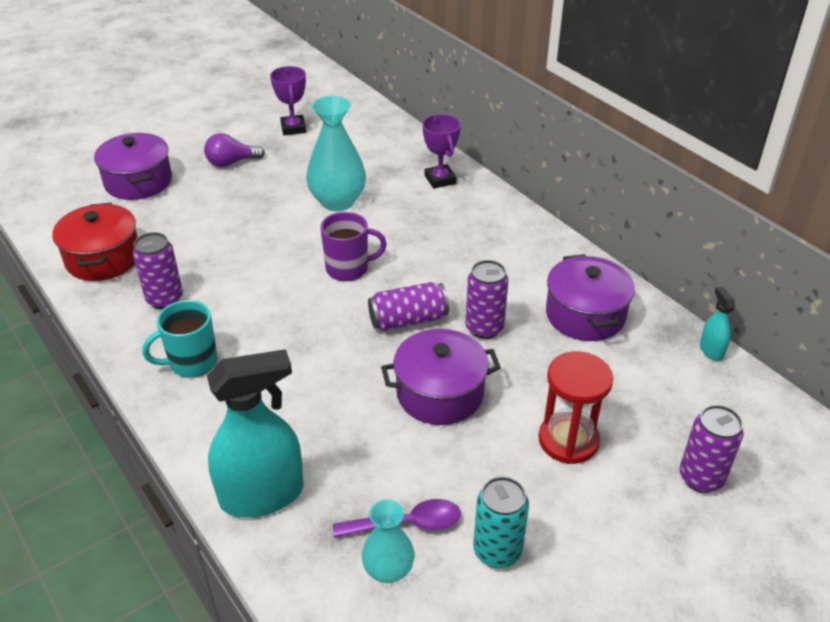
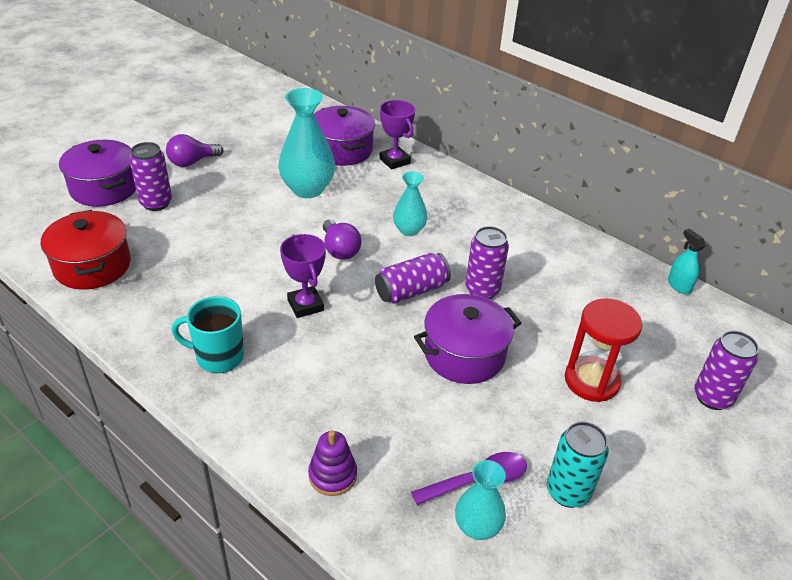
camera: 15 degrees left, 0 degrees up
purple can [133,232,183,309] -> purple can moved to [129,142,172,211]
turquoise mug [142,300,218,378] -> turquoise mug turned 45 degrees clockwise [172,296,244,373]
turquoise spray bottle [207,349,304,517] -> purple stacking toy [308,430,357,496]
purple trophy [270,66,306,135] -> purple trophy moved to [280,234,326,318]
purple mug [320,212,387,281] -> purple light bulb [323,220,361,260]
purple pot [546,254,635,341] -> purple pot moved to [314,106,375,166]
none -> turquoise vase [393,171,428,236]

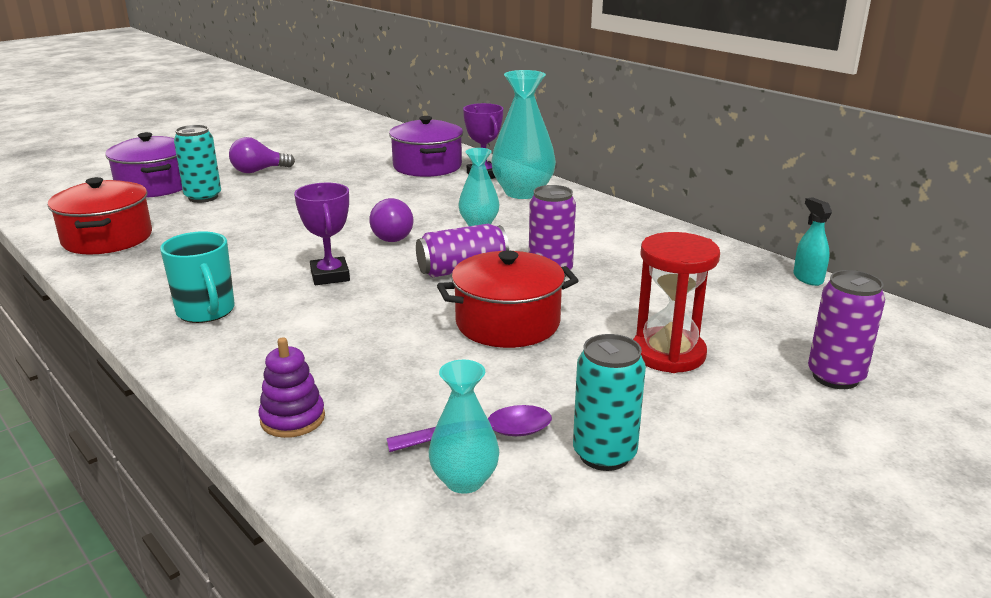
camera: 10 degrees right, 15 degrees down
purple can [129,142,172,211] -> turquoise can [174,125,221,203]
turquoise mug [172,296,244,373] -> turquoise mug turned 135 degrees counterclockwise [160,231,235,323]
turquoise vase [278,88,335,198] -> turquoise vase moved to [491,70,556,199]
purple pot [414,294,521,384] -> red pot [437,250,579,348]

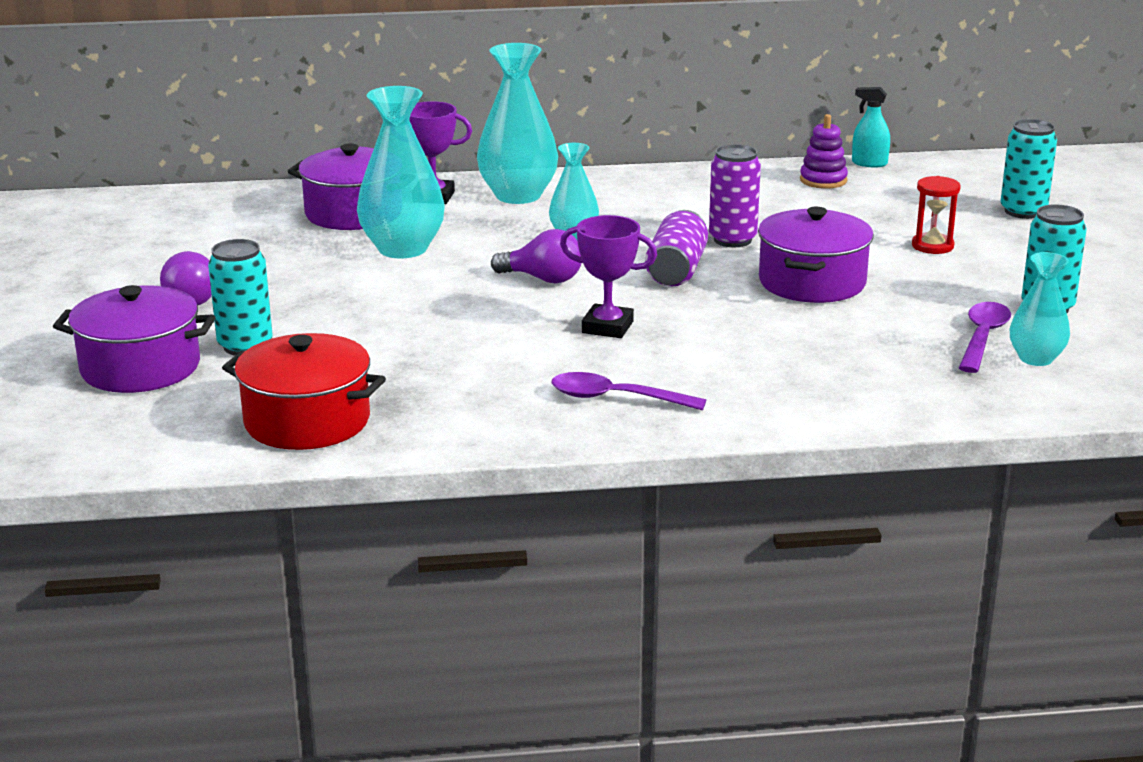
camera: 55 degrees left, 0 degrees up
turquoise mug [160,231,235,323] -> purple spoon [552,372,706,411]
purple stacking toy [258,337,325,438] -> purple stacking toy moved to [800,114,848,189]
red pot [437,250,579,348] -> purple pot [758,207,874,303]
red hourglass [633,232,720,373] -> red hourglass [912,176,961,254], size x0.62
purple can [808,270,885,389] -> turquoise can [1000,119,1057,219]
none -> turquoise vase [357,86,445,259]

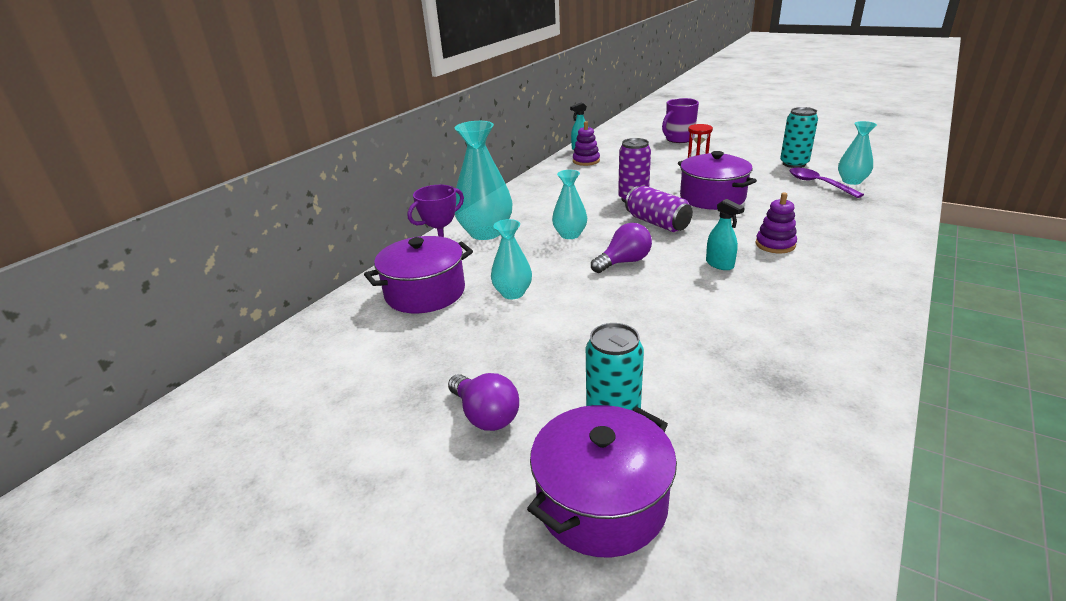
camera: 50 degrees left, 5 degrees up
red pot [222,333,386,450] -> none
turquoise vase [357,86,445,259] -> turquoise vase [491,219,532,299], size x0.59
purple spoon [552,372,706,411] -> none
purple trophy [560,215,657,338] -> turquoise spray bottle [706,199,745,270]
turquoise can [1000,119,1057,219] -> purple mug [662,98,699,143]
none -> purple stacking toy [755,192,797,253]

